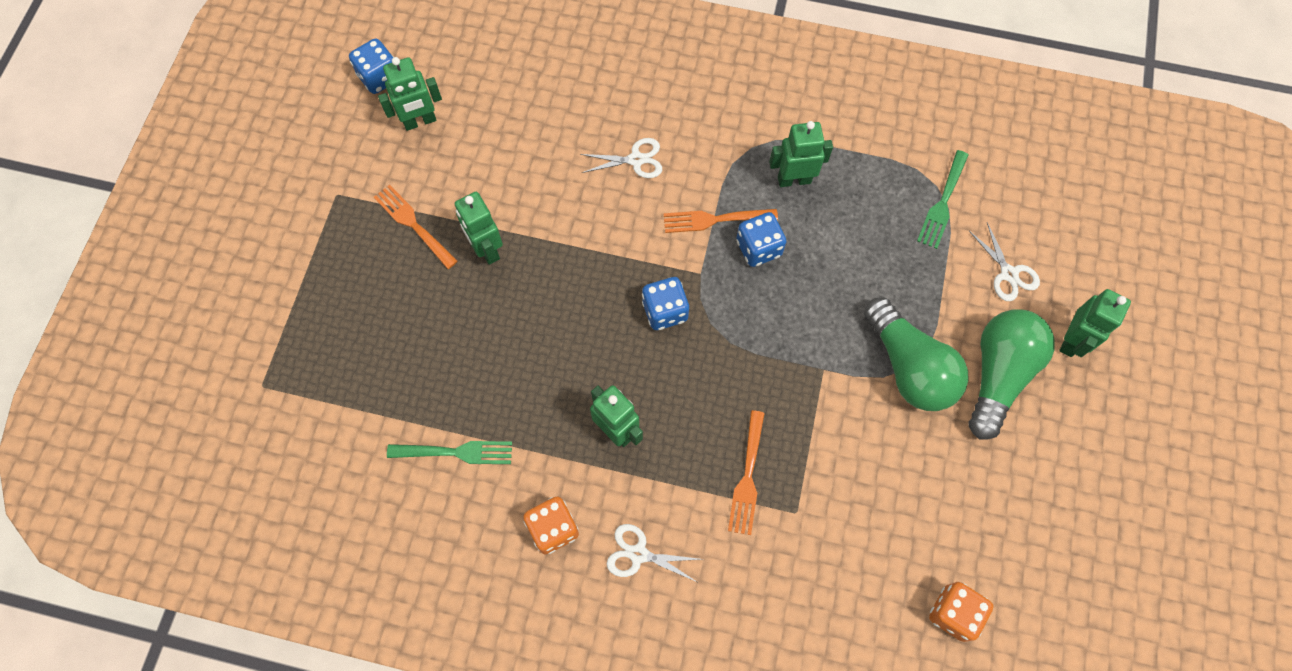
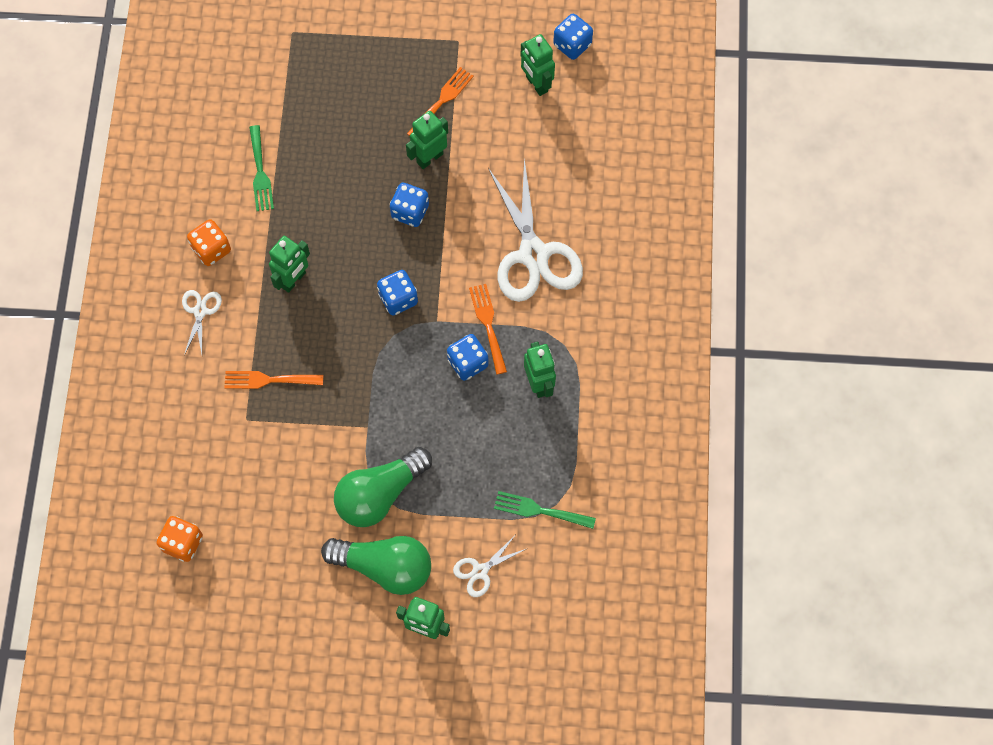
camera: 80 degrees right, 0 degrees up
white scissors [580,138,662,178] -> white scissors [488,159,583,302], size x2.18
none -> blue dice [390,183,429,227]

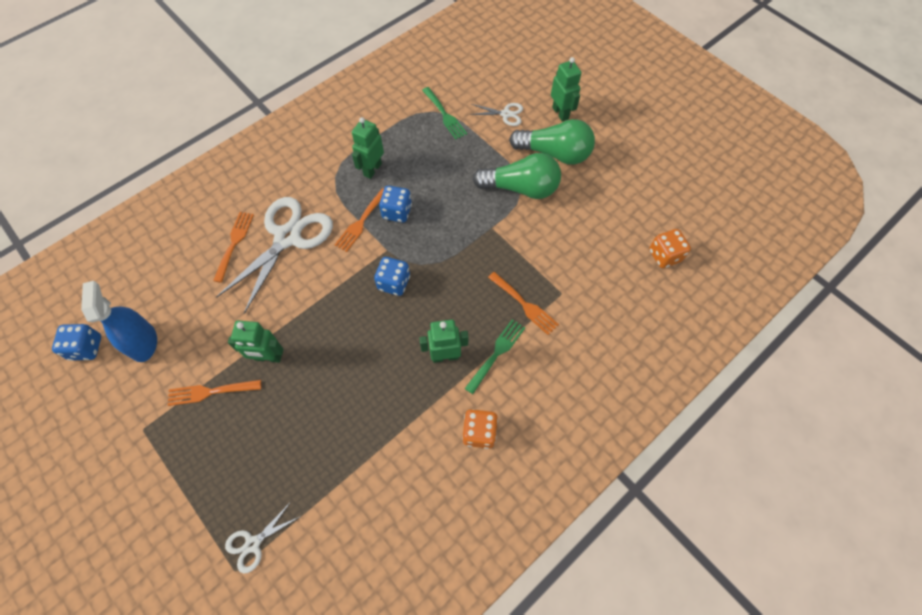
camera: 135 degrees left, 5 degrees down
white scissors [182,290,222,355] -> white scissors moved to [225,503,301,573]
green fork [249,125,274,211] -> green fork moved to [465,319,525,394]
green light bulb [321,536,431,595] -> green light bulb turned 135 degrees clockwise [509,119,595,165]
blue dice [390,183,429,227] -> none
green robot [521,34,555,96] -> blue spray bottle [81,281,157,362]
none -> orange fork [213,212,254,283]

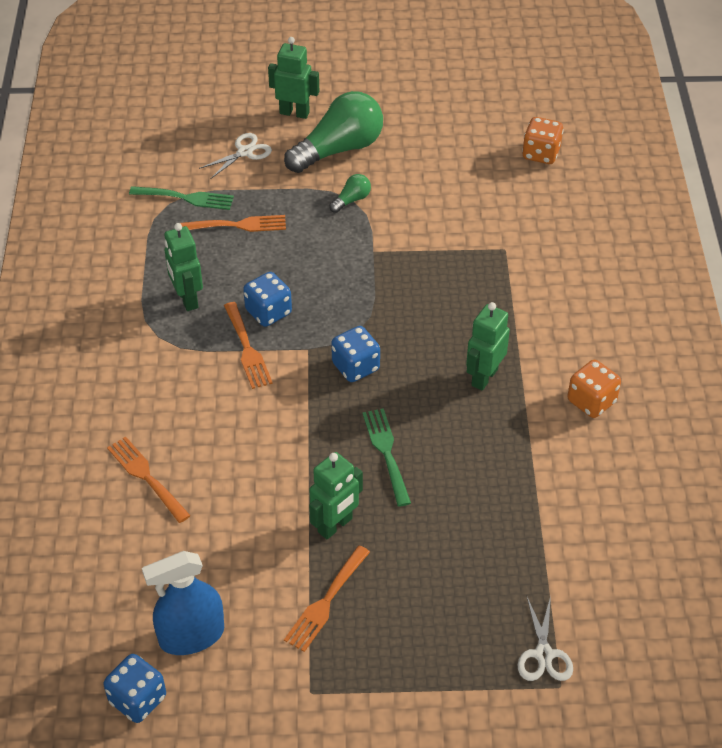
camera: 50 degrees left, 15 degrees down
blue spray bottle [81,281,157,362] -> blue spray bottle turned 45 degrees counterclockwise [142,551,224,655]
white scissors [216,197,333,314] -> none
green fork [465,319,525,394] -> green fork moved to [362,408,411,507]
green light bulb [473,153,561,199] -> green light bulb [329,174,371,213], size x0.44
orange fork [488,272,559,335] -> orange fork moved to [180,215,286,232]

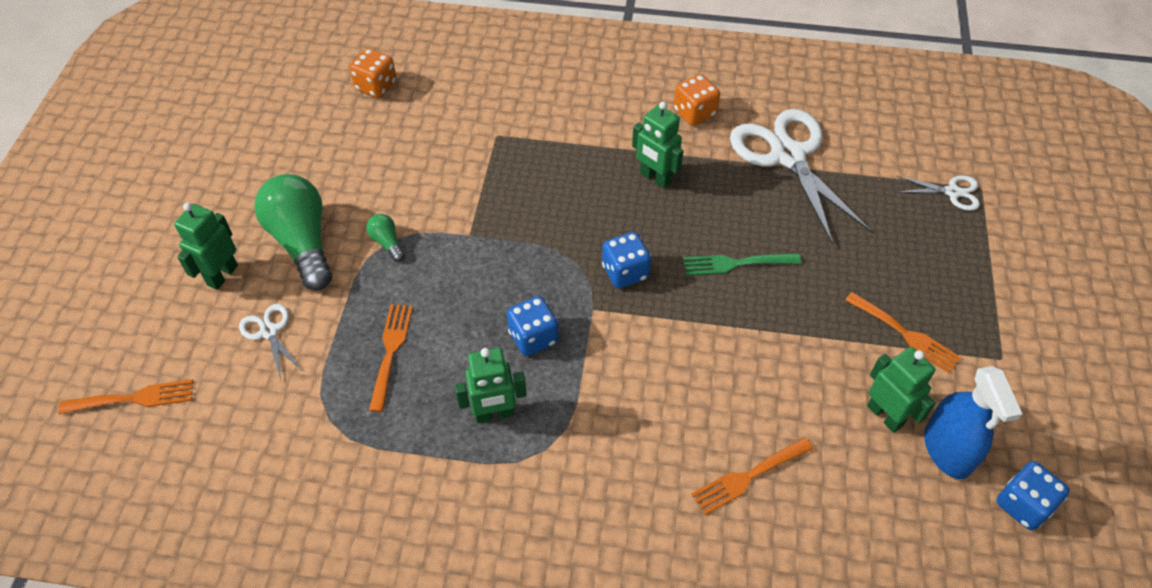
camera: 80 degrees left, 5 degrees up
green fork [129,186,234,210] -> none
orange fork [224,302,273,389] -> orange fork moved to [58,379,193,414]
green robot [309,452,363,539] -> green robot moved to [867,347,936,433]
none -> white scissors [730,109,872,245]

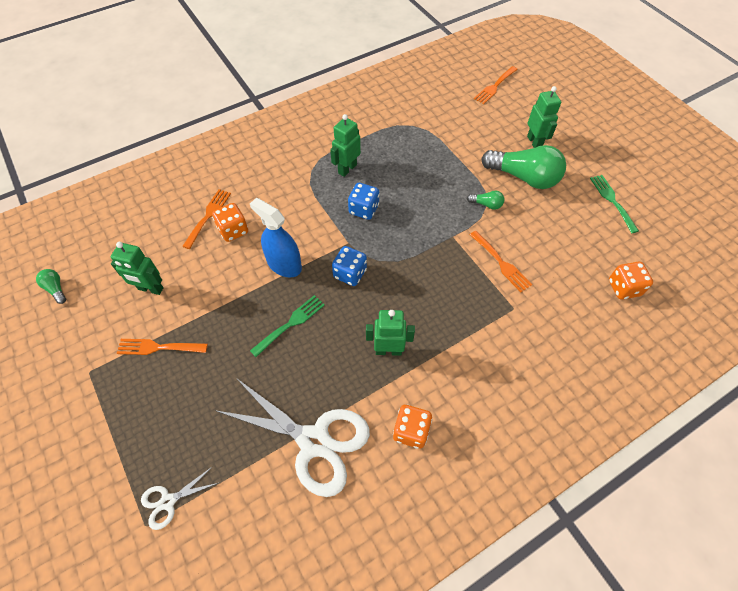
camera: 140 degrees right, 5 degrees up
white scissors [239,304,302,380] -> none
orange fork [369,304,413,412] -> orange fork moved to [470,231,532,292]
blue spray bottle [924,366,1022,479] -> blue spray bottle moved to [250,198,302,278]
blue dice [996,461,1070,530] -> green light bulb [36,269,67,304]
none -> orange dice [212,203,248,242]
none -> green fork [590,175,639,233]

